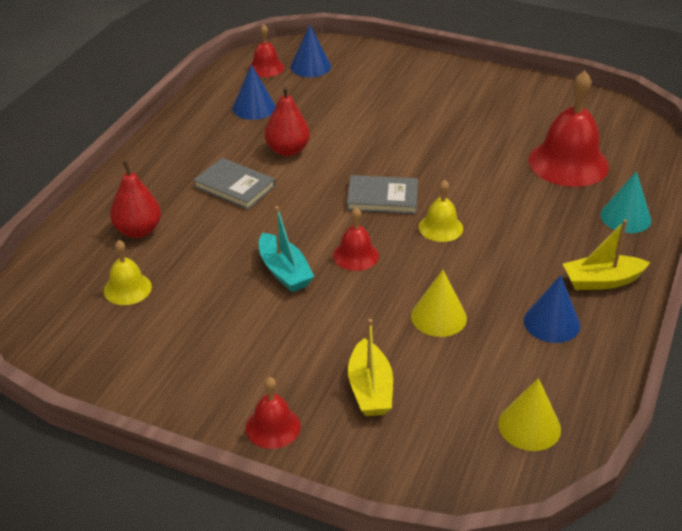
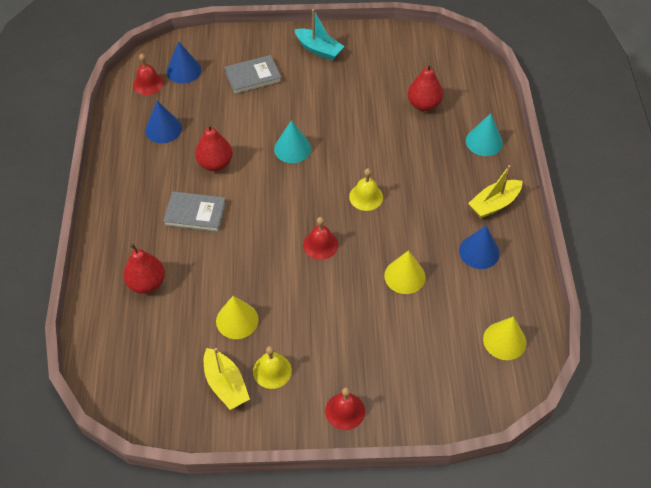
camera: 25 degrees left, 15 degrees up
yellow bell [103,240,152,305] -> yellow bell moved to [253,346,292,389]
turquoise boat [259,206,315,292] -> turquoise boat moved to [294,9,345,61]
grey book [347,175,418,214] -> grey book moved to [224,55,282,94]
yellow boat [348,319,393,416] -> yellow boat moved to [204,348,250,410]
red bell [529,71,609,187] -> red pear [408,63,443,111]
none -> yellow cone [216,296,259,339]
none -> turquoise cone [274,120,311,163]

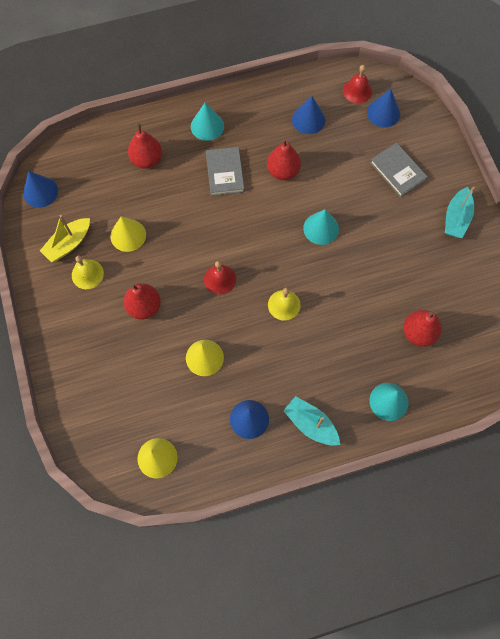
camera: 75 degrees right, 15 degrees up
red bell [325,387,365,430] -> none
yellow boat [468,165,522,218] -> turquoise boat [283,396,340,446]
none -> blue cone [23,171,58,208]
none -> red pear [123,283,161,319]
none -> turquoise cone [191,103,224,141]

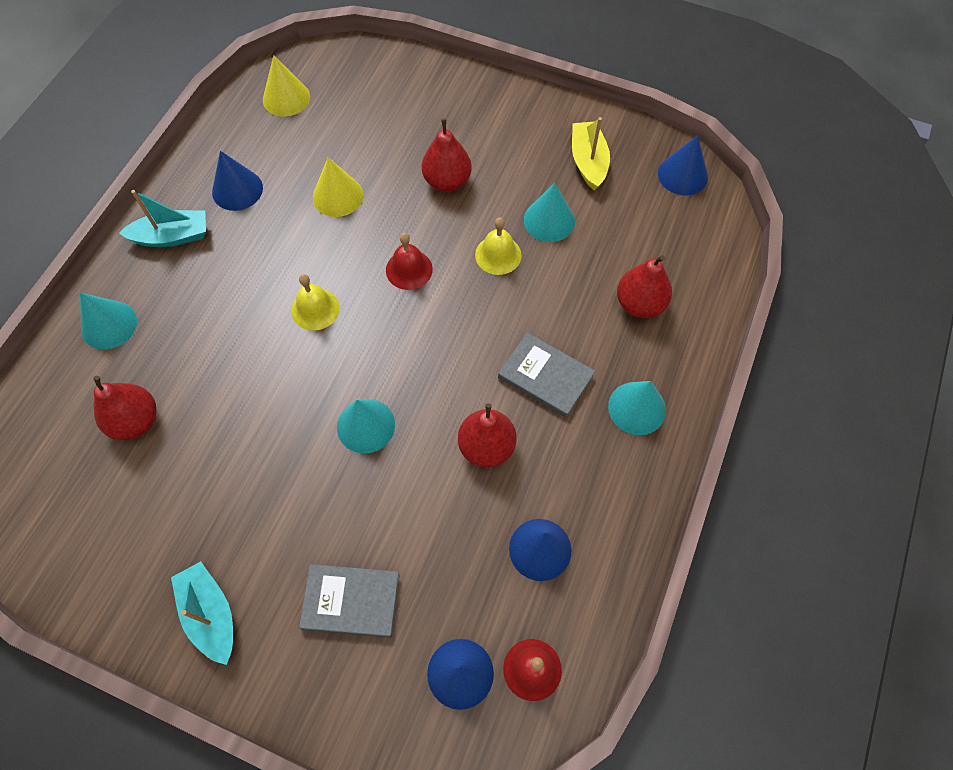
camera: 130 degrees right, 5 degrees down
yellow bell [72,255,104,289] -> yellow bell moved to [475,217,522,275]
yellow cone [110,216,146,252] -> turquoise cone [524,183,575,242]

